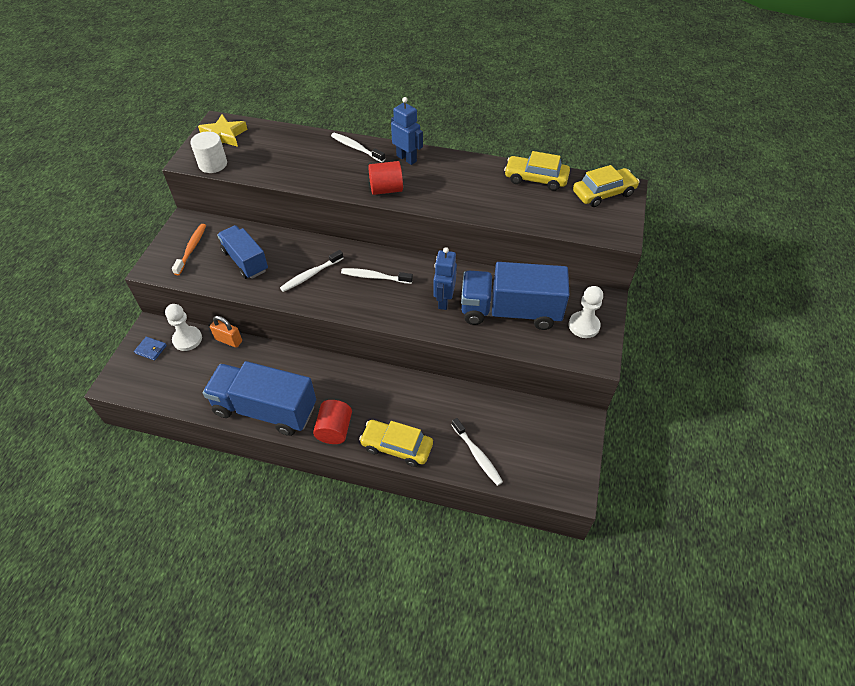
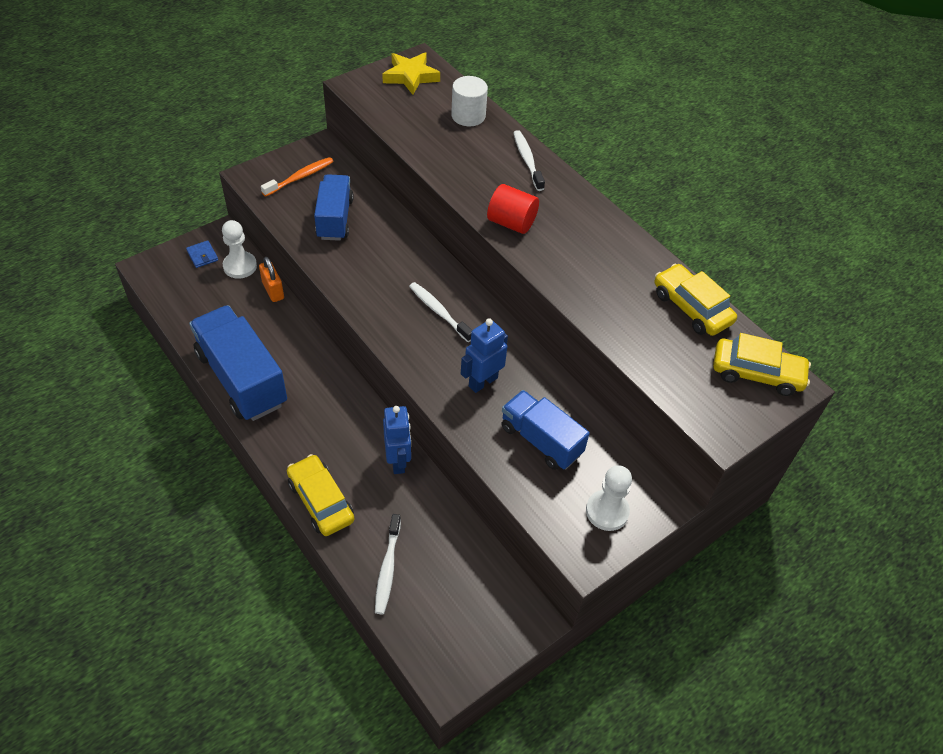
camera: 35 degrees right, 0 degrees up
white cylinder [190,131,227,173] -> white cylinder moved to [451,76,488,126]
white toothbrush [280,250,343,292] -> none
red cylinder [313,400,352,444] -> none
blue robot [391,97,423,165] -> blue robot moved to [383,406,411,474]
blue truck [461,262,569,330] -> blue truck [501,390,590,470], size x0.64

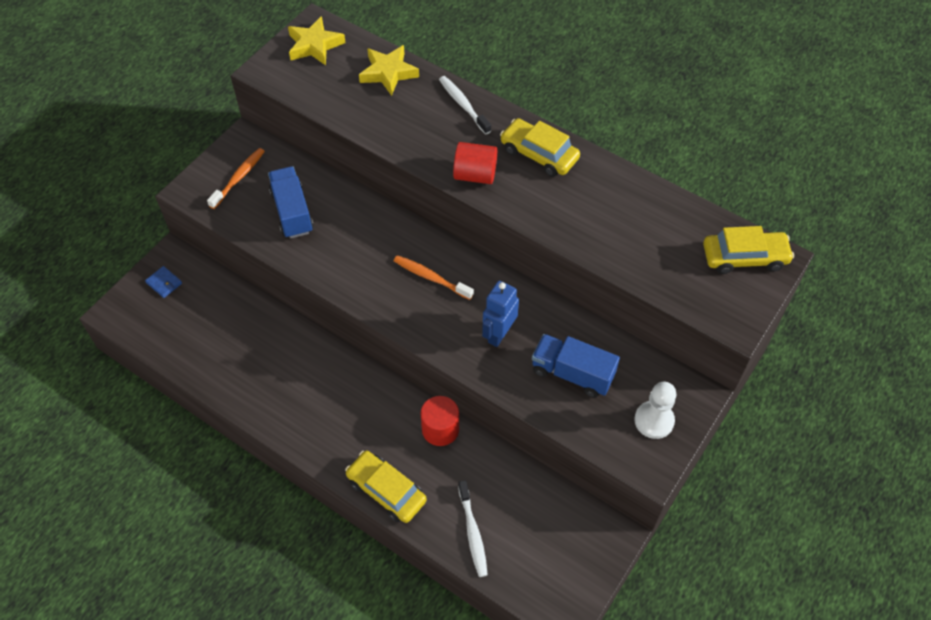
camera: 15 degrees left, 5 degrees up
blue truck [189,305,287,421] -> none
white pawn [222,220,257,279] -> none
orange padlock [259,257,284,302] -> none
blue robot [383,406,411,474] -> red cylinder [420,396,459,446]
white toothbrush [409,282,472,342] -> orange toothbrush [394,255,474,300]
white cylinder [451,76,488,126] -> yellow star [359,45,419,96]
yellow car [654,264,737,336] -> yellow car moved to [500,118,580,177]

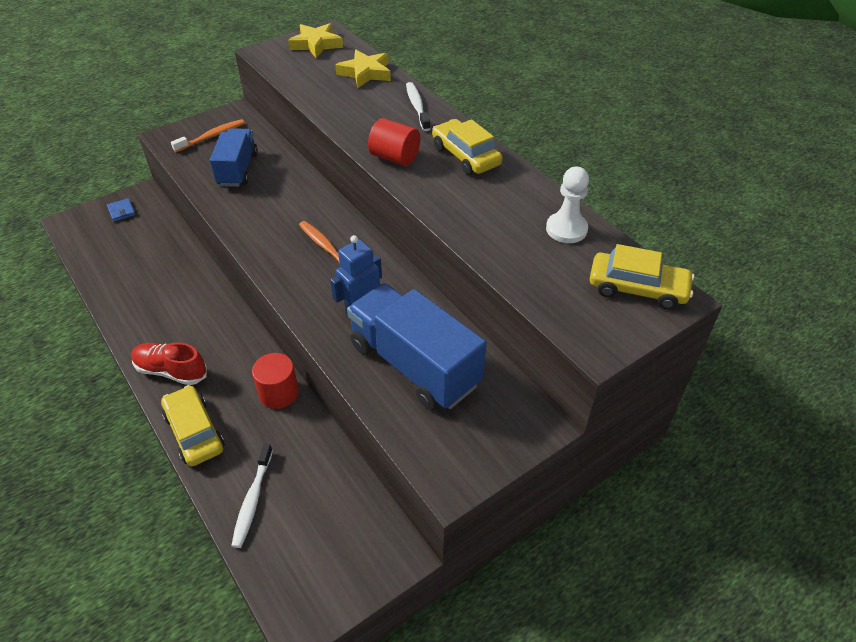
camera: 20 degrees right, 10 degrees down
blue truck [532,334,620,398] -> blue truck [347,283,487,410], size x1.57
white pawn [634,382,676,439] -> white pawn moved to [546,166,589,243]
none -> red shoe [131,343,207,385]

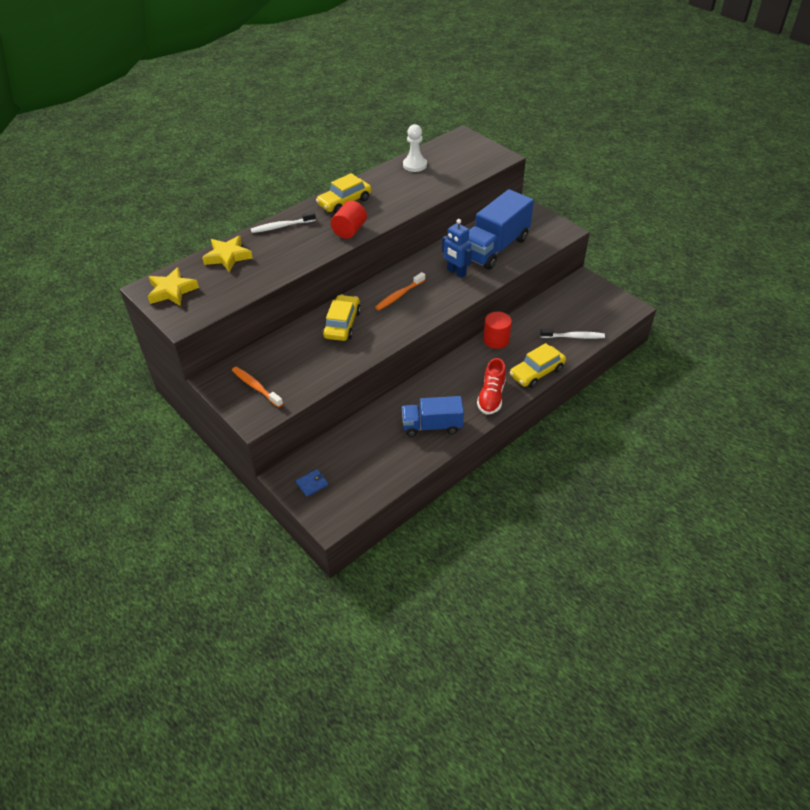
camera: 95 degrees left, 0 degrees up
blue truck [210,128,258,187] -> blue truck moved to [402,396,464,437]
yellow car [590,244,694,310] -> yellow car moved to [323,295,361,341]

